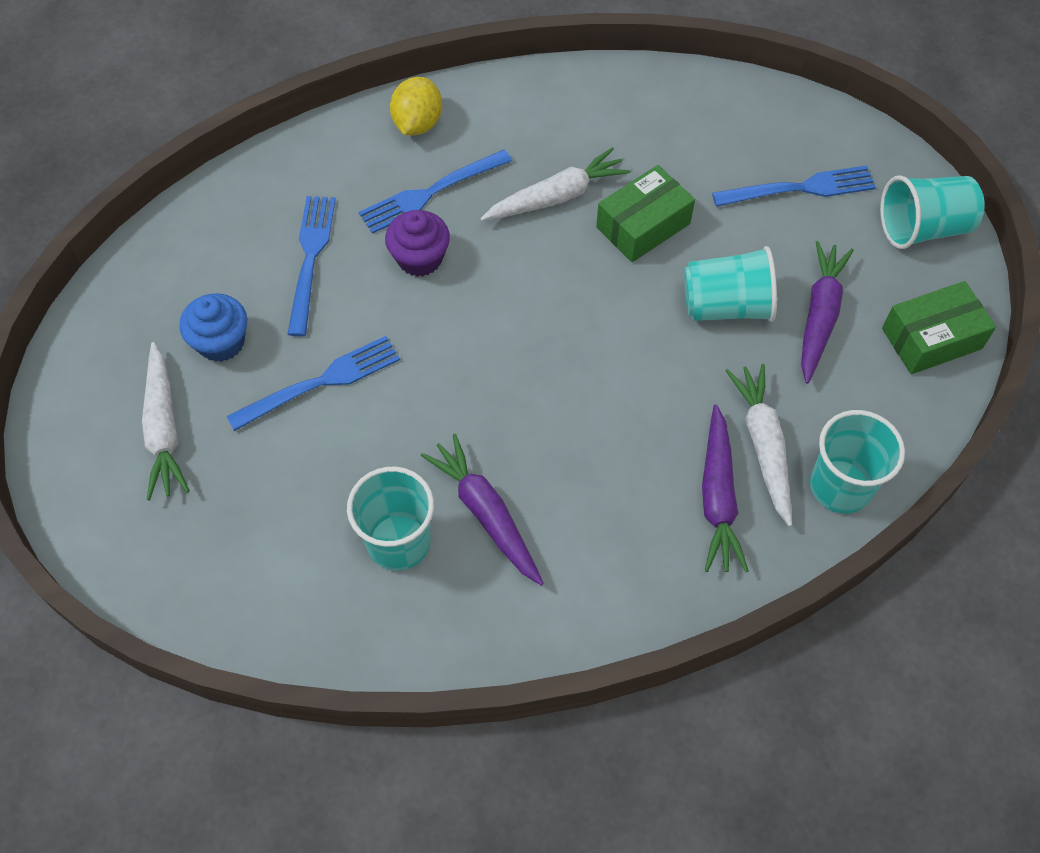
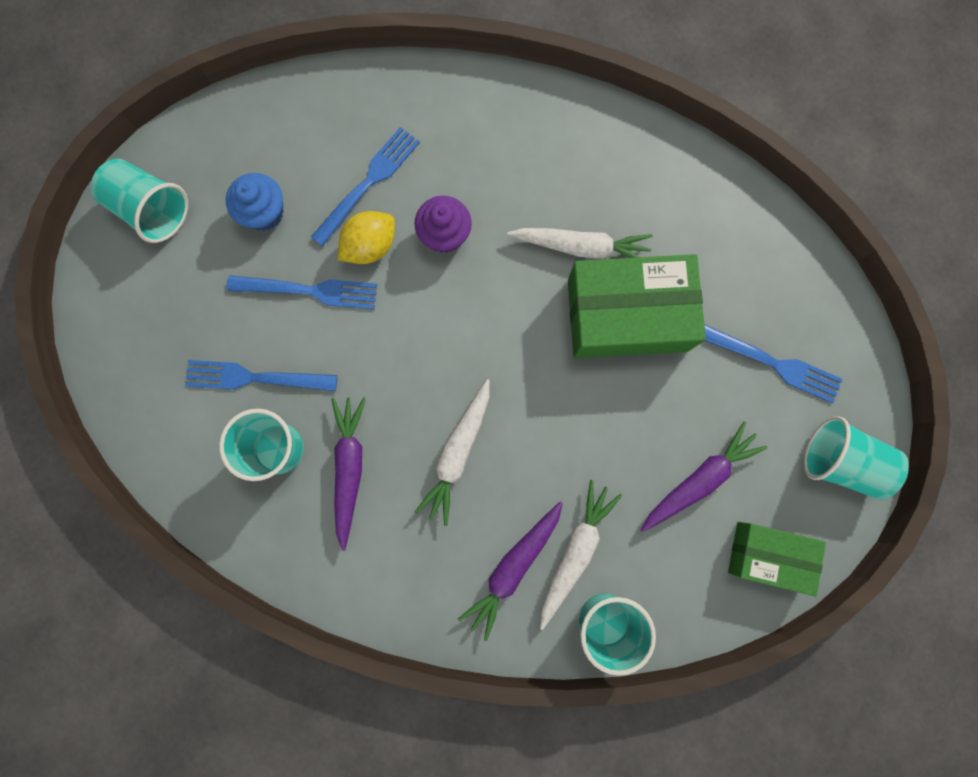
camera: 35 degrees right, 20 degrees up
white carrot [142,342,190,501] -> white carrot moved to [414,379,490,526]
blue fork [359,150,512,234] -> blue fork moved to [185,360,337,391]
yellow lemon [390,77,442,135] -> yellow lemon moved to [338,211,395,264]
green box [596,165,695,262] -> green box [568,254,706,358], size x1.65
turquoise cup [684,246,777,322] -> turquoise cup moved to [91,159,188,243]

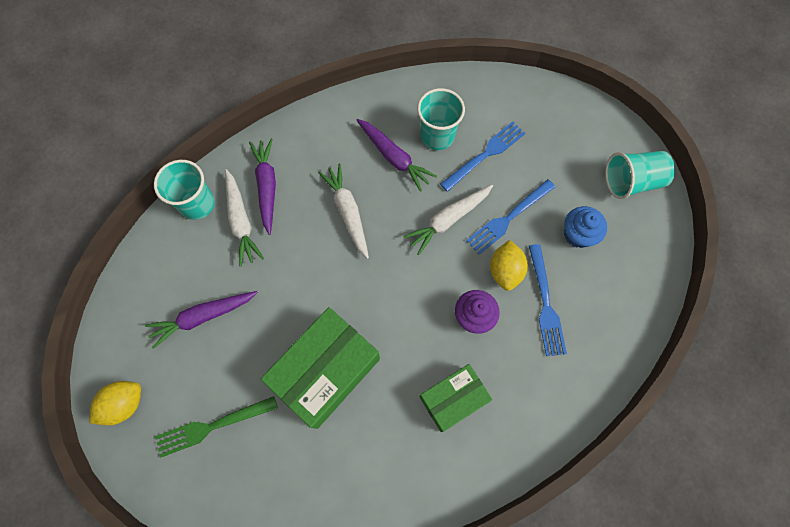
camera: 135 degrees right, 10 degrees down
white carrot [507,228,653,259] -> white carrot moved to [403,185,493,255]
purple carrot [641,421,768,532] -> purple carrot turned 60 degrees clockwise [145,291,258,349]
blue fork [704,324,843,403] -> green fork [155,396,278,458]
green box [728,522,826,596] -> green box moved to [420,364,492,432]
turquoise cup [803,416,909,500] -> yellow lemon [89,381,141,425]

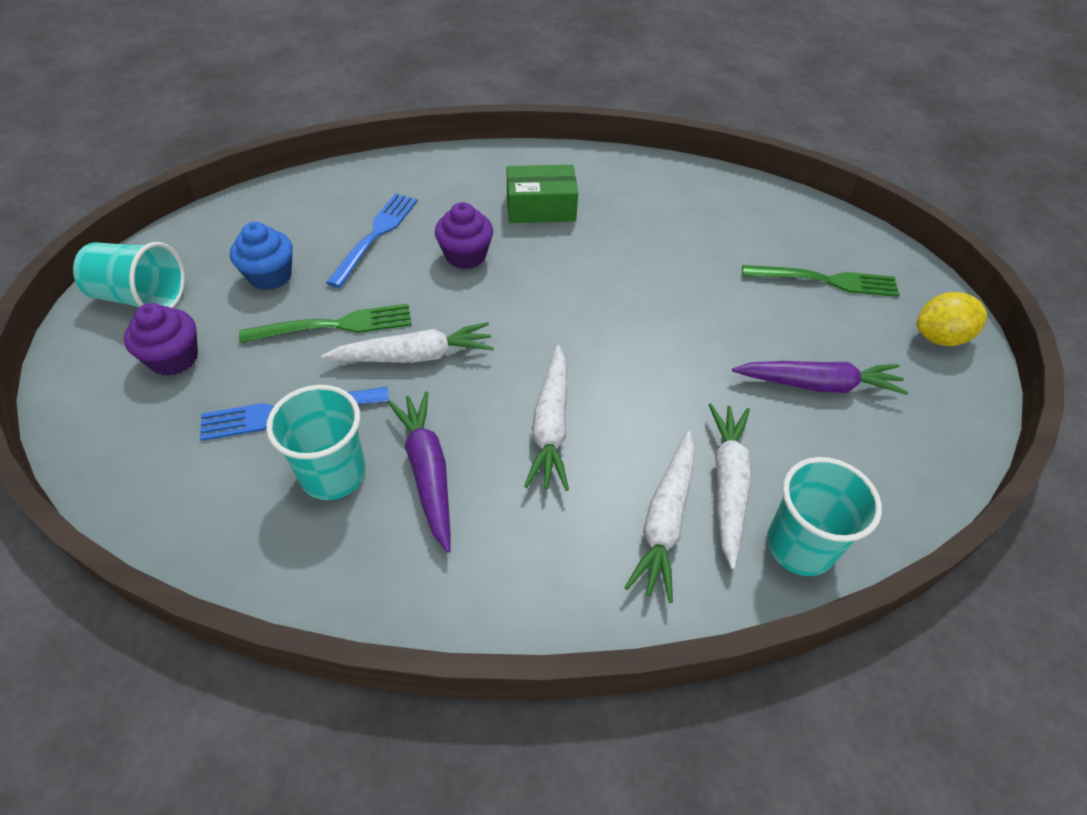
camera: 155 degrees left, 20 degrees down
purple carrot [249,139,276,235] -> white carrot [624,431,695,603]
green box [261,307,380,429] -> none
blue fork [466,179,555,255] -> green fork [239,304,412,343]
yellow lemon [490,240,528,291] -> none
none -> purple cupcake [124,303,198,376]

